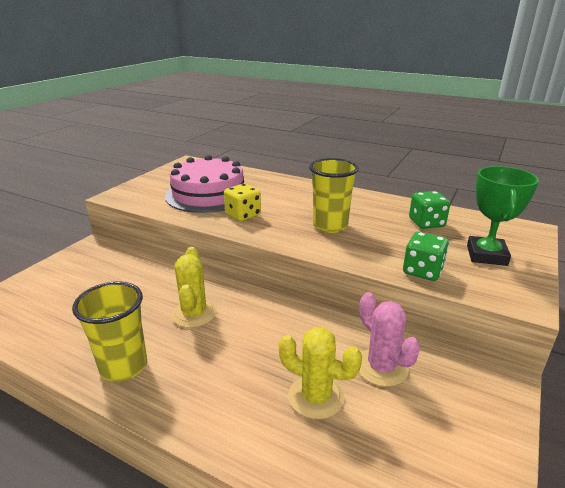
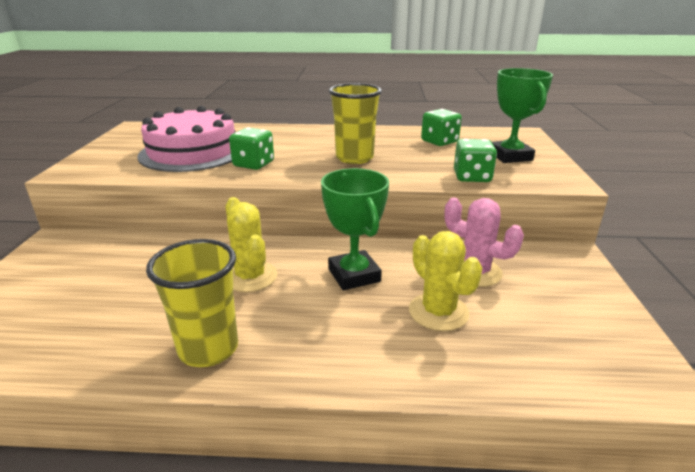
camera: 25 degrees left, 0 degrees up
yellow dice [224,184,261,221] -> green dice [229,127,274,170]
yellow cactus [279,327,362,419] -> yellow cactus turned 60 degrees clockwise [409,231,482,331]
none -> green trophy [321,168,389,290]

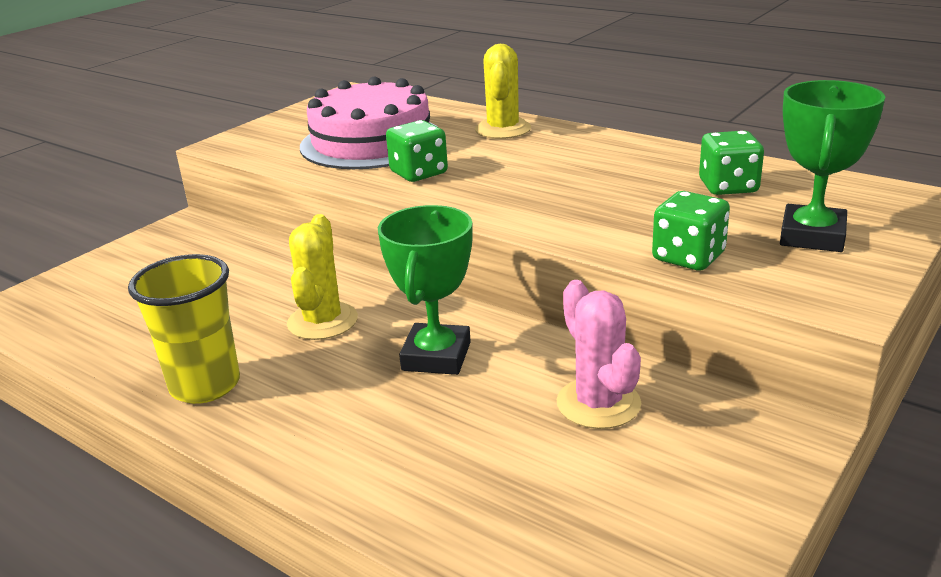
camera: 35 degrees right, 0 degrees up
yellow cup [329,83,382,164] -> none
yellow cactus [409,231,482,331] -> yellow cactus moved to [475,44,531,139]

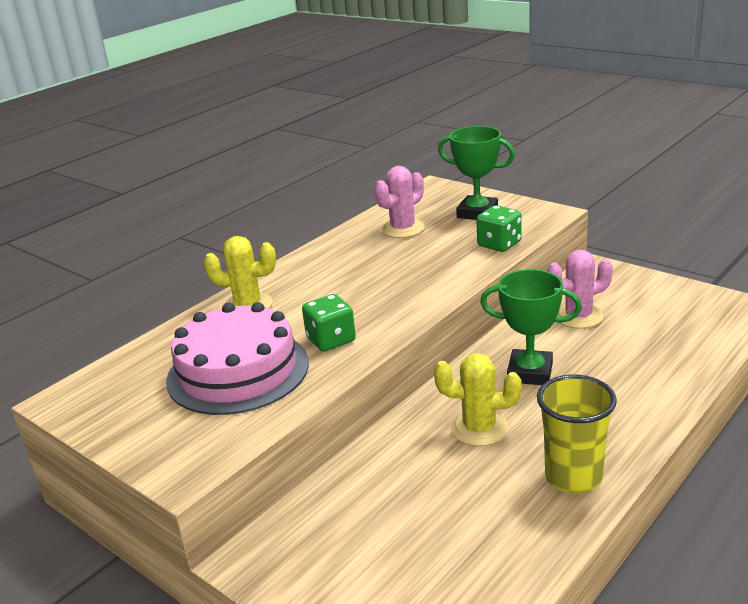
camera: 85 degrees left, 0 degrees up
green dice [699,131,764,195] -> pink cactus [374,166,425,238]

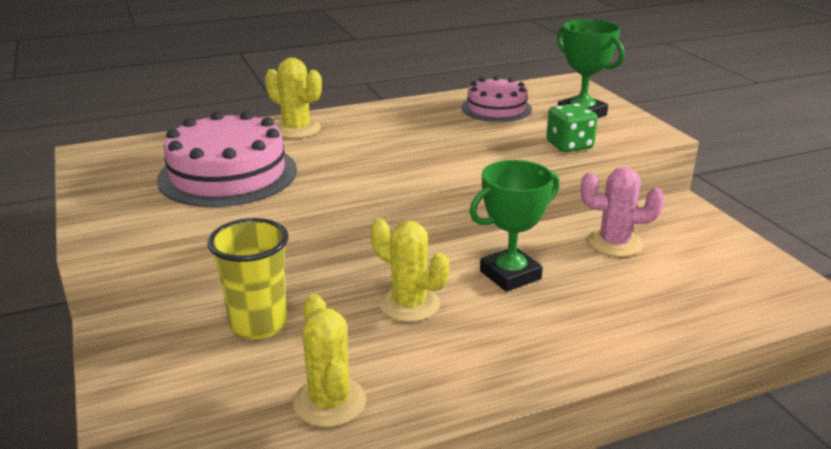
camera: 25 degrees right, 0 degrees up
green dice [302,294,356,352] -> none
pink cactus [374,166,425,238] -> pink cake [461,76,532,122]
green trophy [480,269,582,385] -> green trophy turned 75 degrees counterclockwise [469,160,560,292]
yellow cup [537,375,617,494] -> yellow cup moved to [207,218,289,340]
none -> yellow cactus [293,294,366,427]

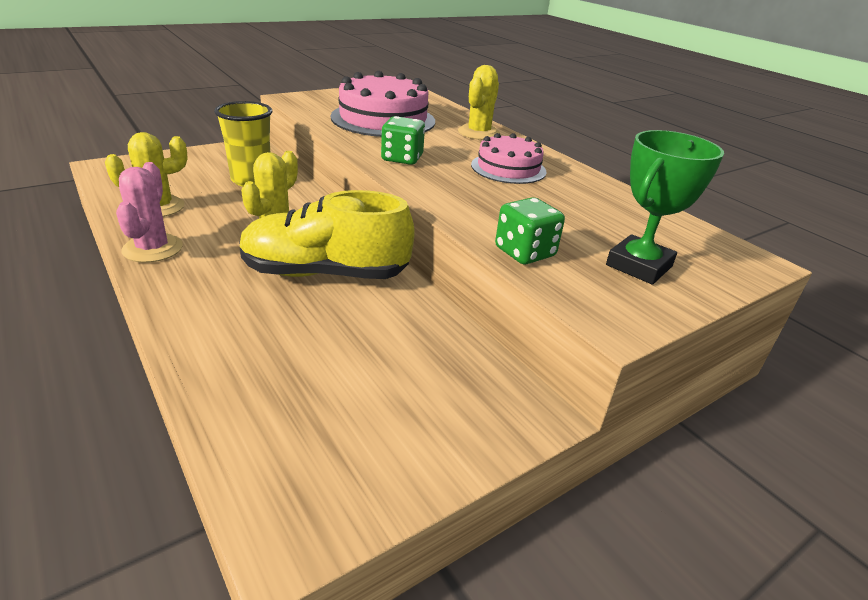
camera: 75 degrees right, 5 degrees up
pink cake [461,76,532,122] -> pink cake moved to [471,133,546,184]
green trophy [469,160,560,292] -> yellow shoe [240,190,414,279]
pink cactus [581,167,664,257] -> pink cactus moved to [116,162,183,263]
none -> green dice [381,116,425,165]

